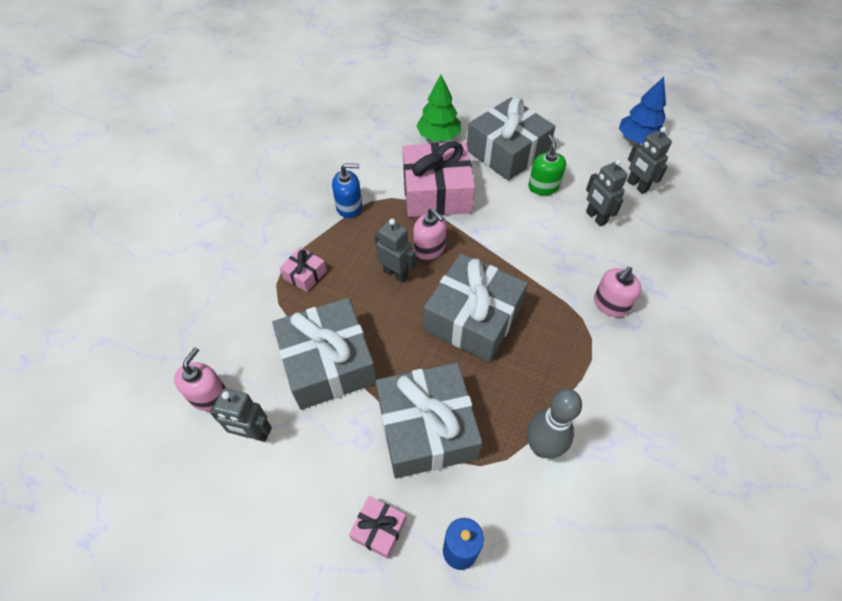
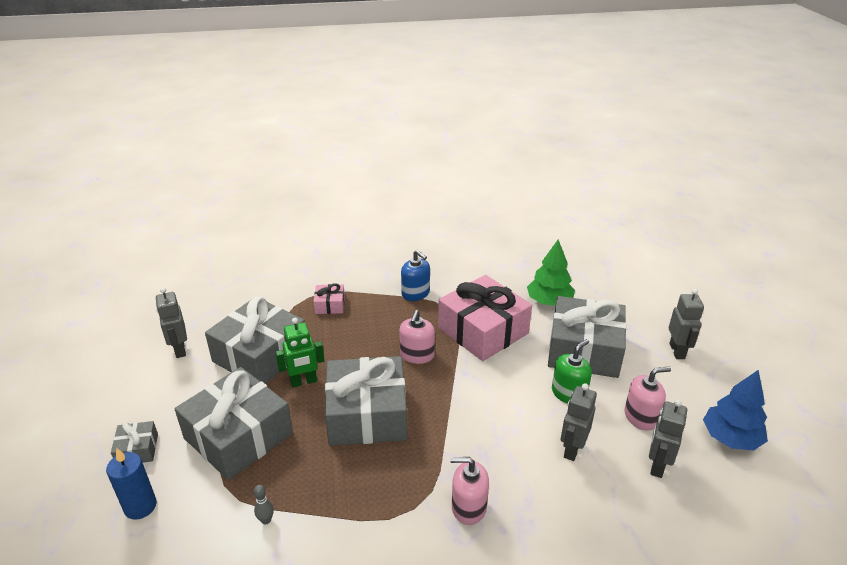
camera: 55 degrees right, 20 degrees down
pink soap dispenser [174,347,227,411] -> pink soap dispenser moved to [624,367,671,431]
pink gift [349,496,406,559] -> grey gift [111,421,158,463]
grey robot [375,219,416,283] -> grey robot moved to [669,289,704,359]
grey bowling pin [527,389,582,458] -> grey bowling pin [254,485,274,524], size x0.42
none -> green robot [276,318,324,388]

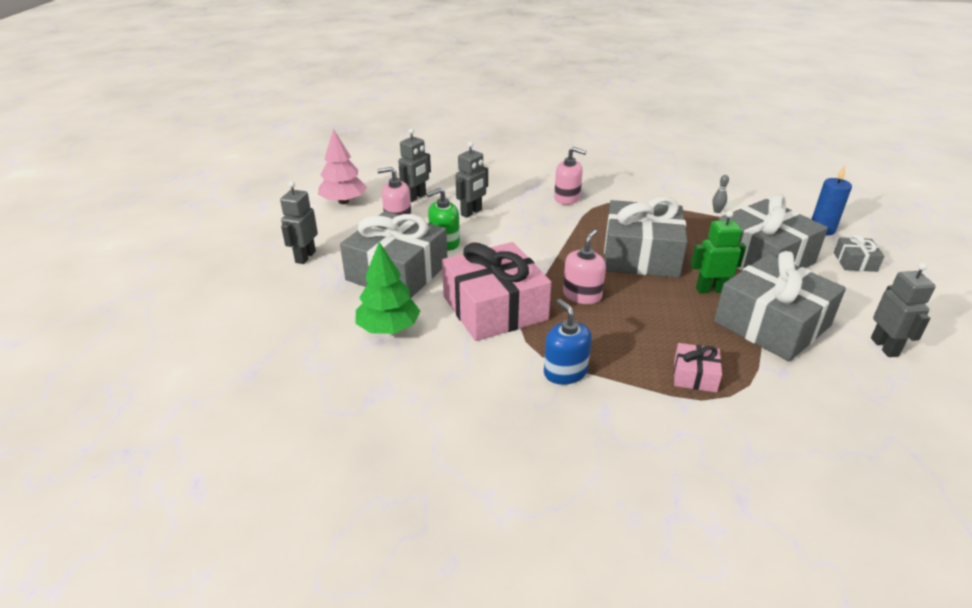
camera: 165 degrees left, 0 degrees up
blue tree [703,370,768,451] -> pink tree [318,129,367,204]

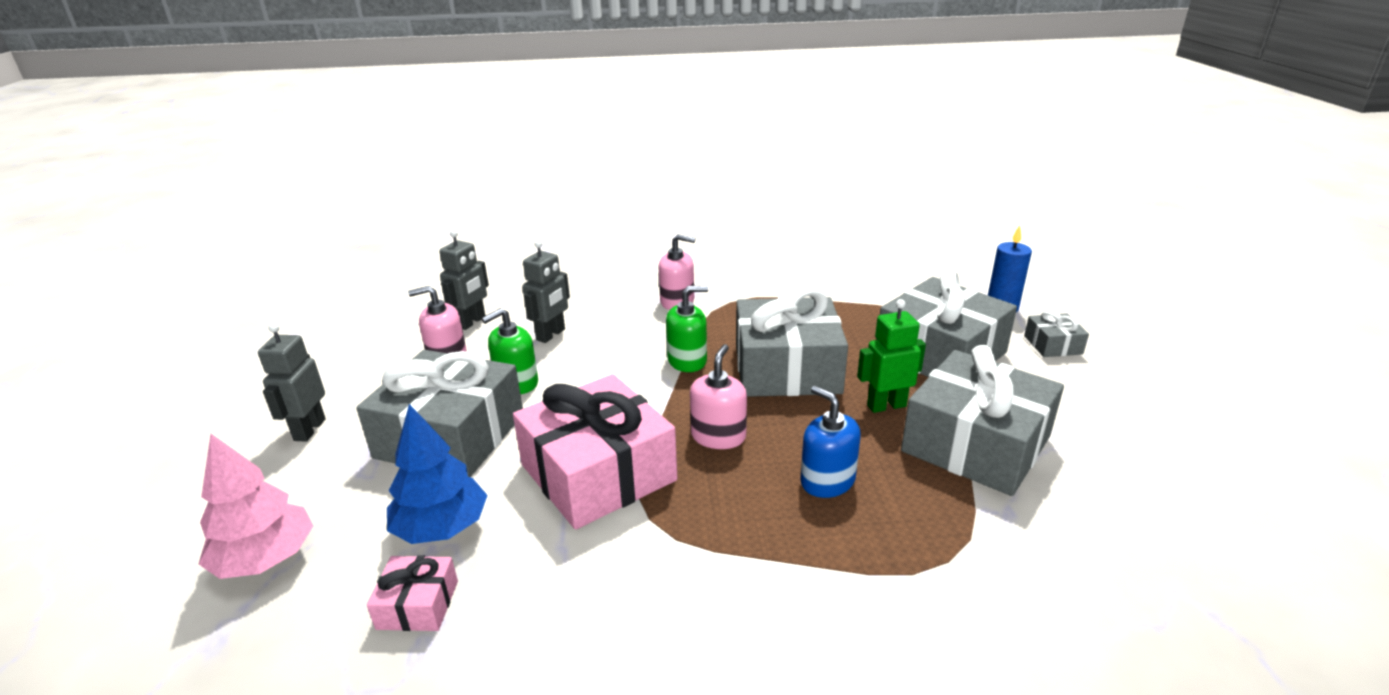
camera: 10 degrees left, 5 degrees down
pink tree [318,129,367,204] -> pink tree moved to [199,434,313,579]
green tree [356,242,420,334] -> blue tree [387,404,488,544]
blue soap dispenser [544,299,592,385] -> blue soap dispenser moved to [800,386,861,498]
pink gift [674,343,722,392] -> pink gift moved to [367,555,458,631]
grey bowling pin [712,175,729,213] -> none
grey robot [871,263,935,357] -> none
none -> green soap dispenser [666,286,708,372]

